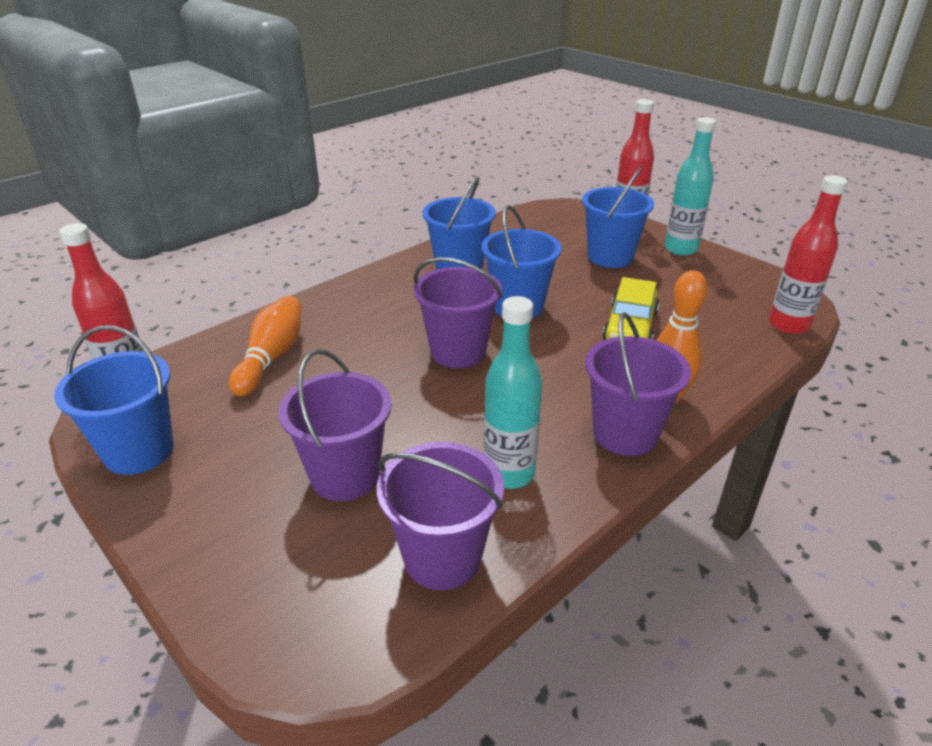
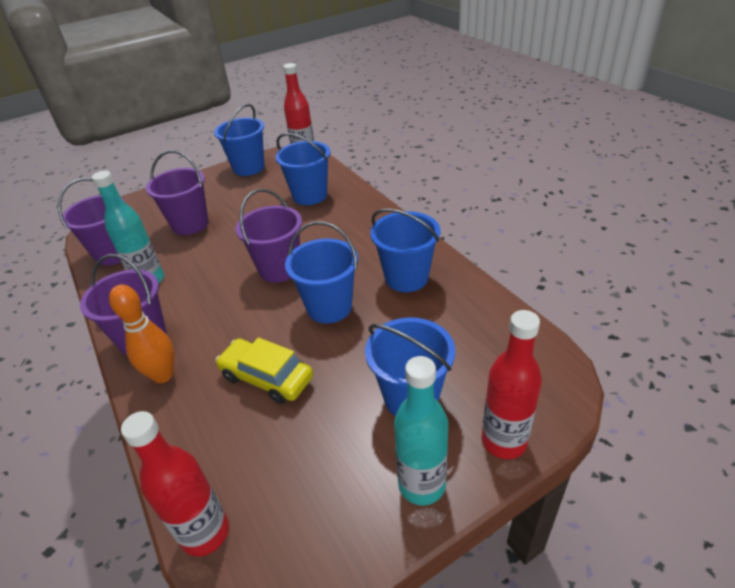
camera: 105 degrees right, 5 degrees up
orange bowling pin [229,296,302,396] -> blue bucket [275,133,330,205]

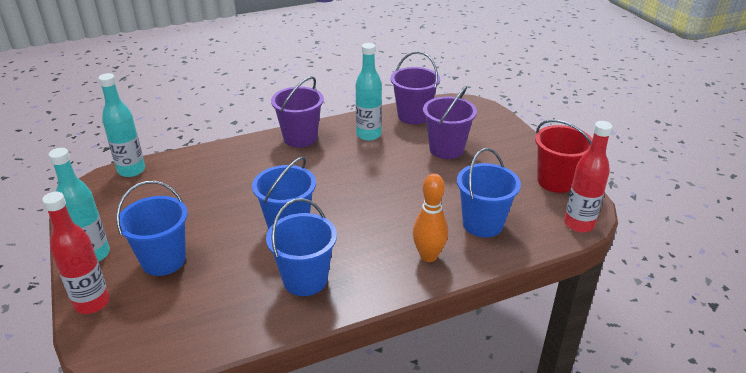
camera: 95 degrees right, 5 degrees down
orange bowling pin [109,285,174,383] -> orange bowling pin moved to [413,173,448,262]
red bottle [121,411,229,557] -> turquoise bottle [98,73,145,177]
blue bucket [214,104,265,176] -> red bucket [535,119,593,193]
yellow car [215,337,313,404] -> none
purple bucket [236,189,302,283] -> none

